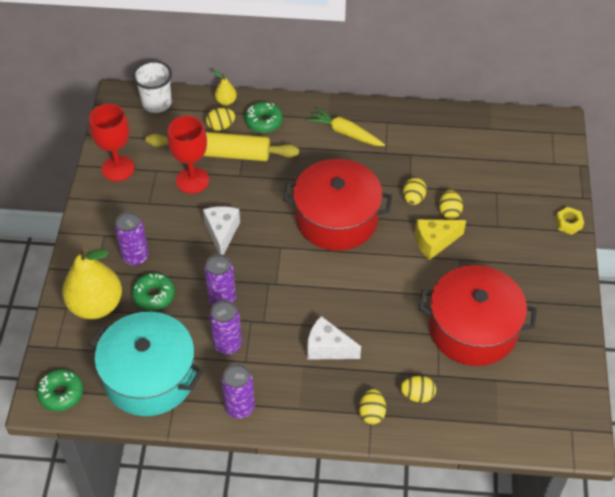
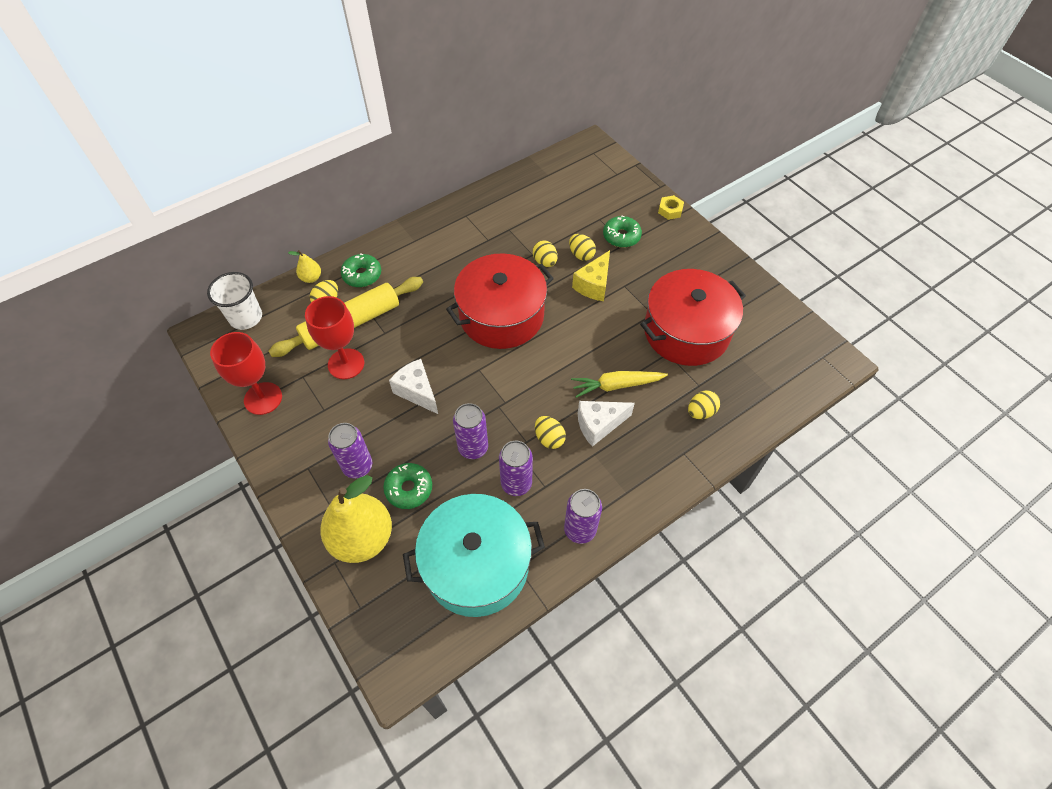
camera: 40 degrees left, 5 degrees up
green donut [37,369,83,411] -> green donut moved to [603,215,642,248]
yellow carrot [307,108,385,146] -> yellow carrot moved to [571,371,668,398]
yellow egg [359,389,386,424] -> yellow egg moved to [535,416,566,449]

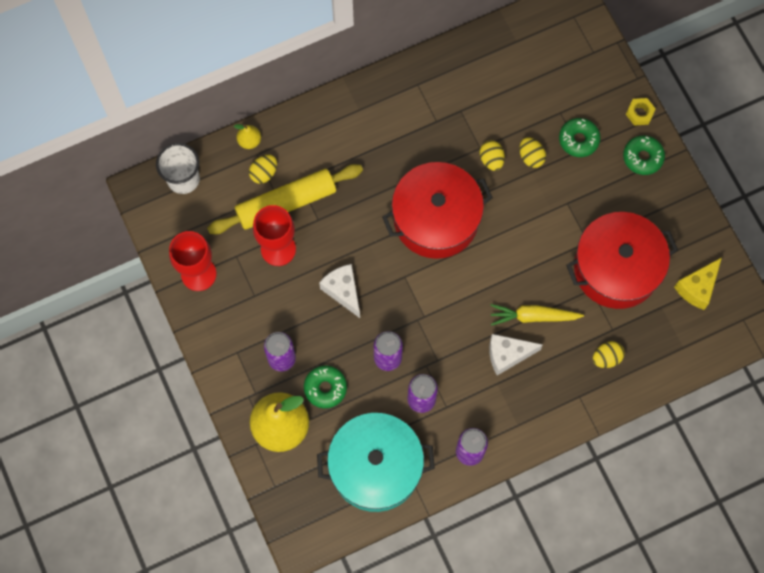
camera: 10 degrees right, 15 degrees up
green donut [341,253,381,287] -> green donut moved to [623,136,665,175]
yellow egg [535,416,566,449] -> none
yellow cheese [572,250,610,301] -> yellow cheese moved to [674,257,722,310]

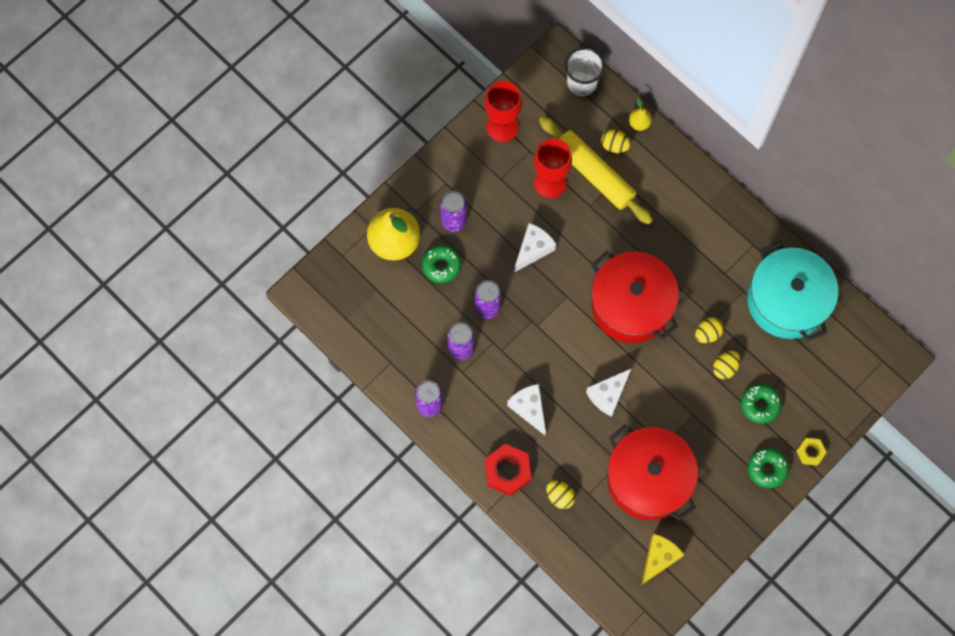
camera: 70 degrees right, 0 degrees up
turquoise pot [317,413,435,512] -> turquoise pot moved to [747,242,838,341]
yellow carrot [490,304,584,326] -> none
yellow cheese [674,257,722,310] -> yellow cheese turned 105 degrees clockwise [641,534,685,585]
none -> red nut [485,444,531,496]
none -> white cheese [586,368,632,417]

